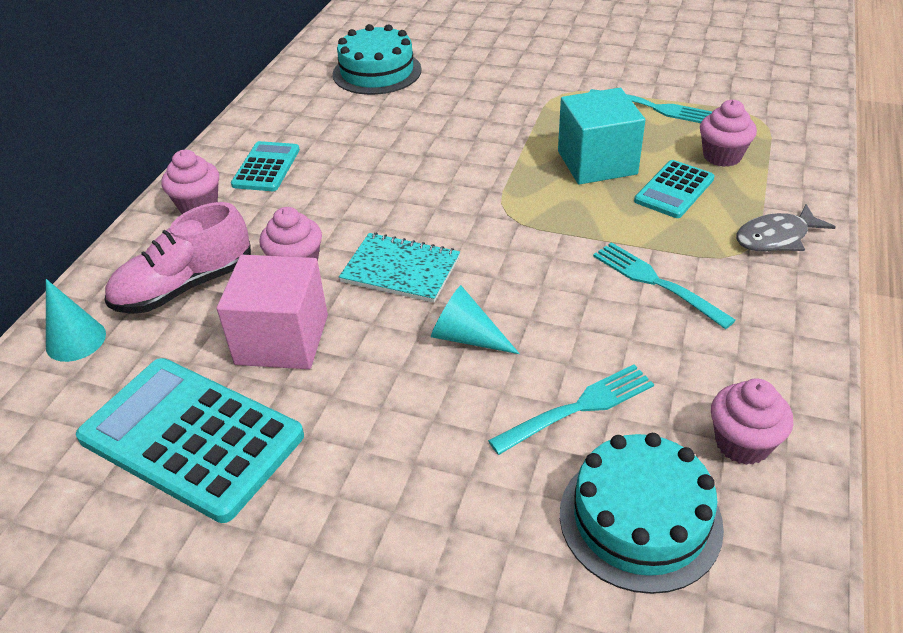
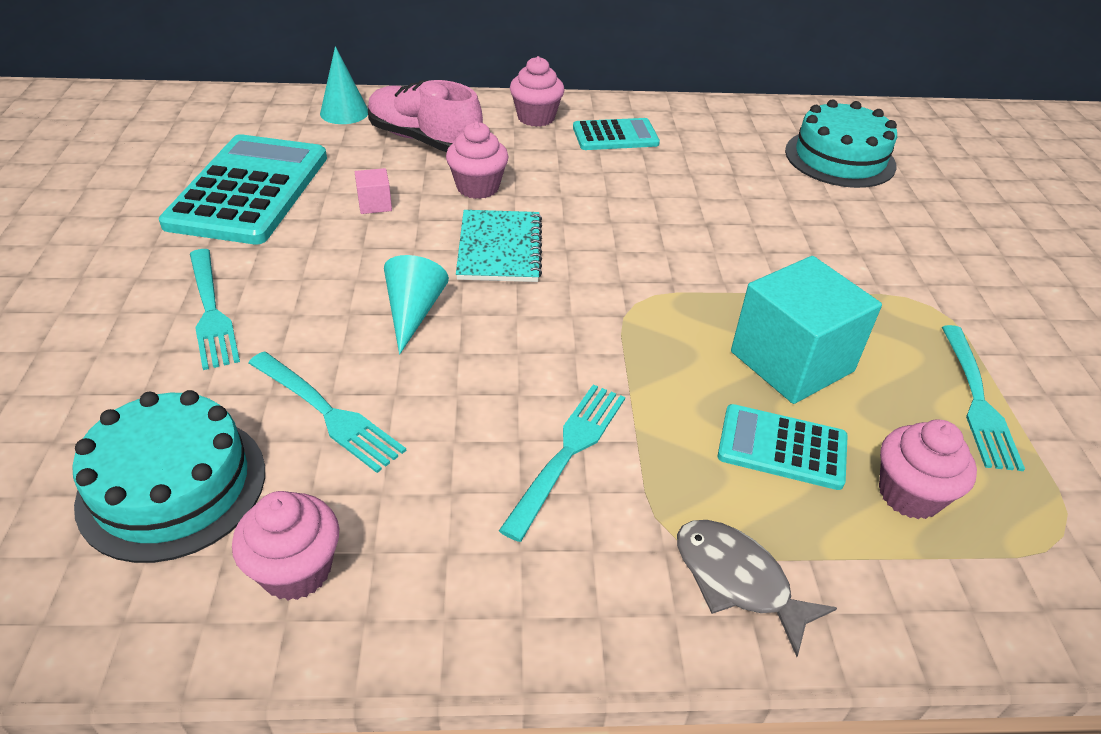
camera: 65 degrees right, 0 degrees up
pink cube [217,255,328,369] -> pink cube [355,168,392,214], size x0.42
none -> turquoise fork [190,249,240,370]

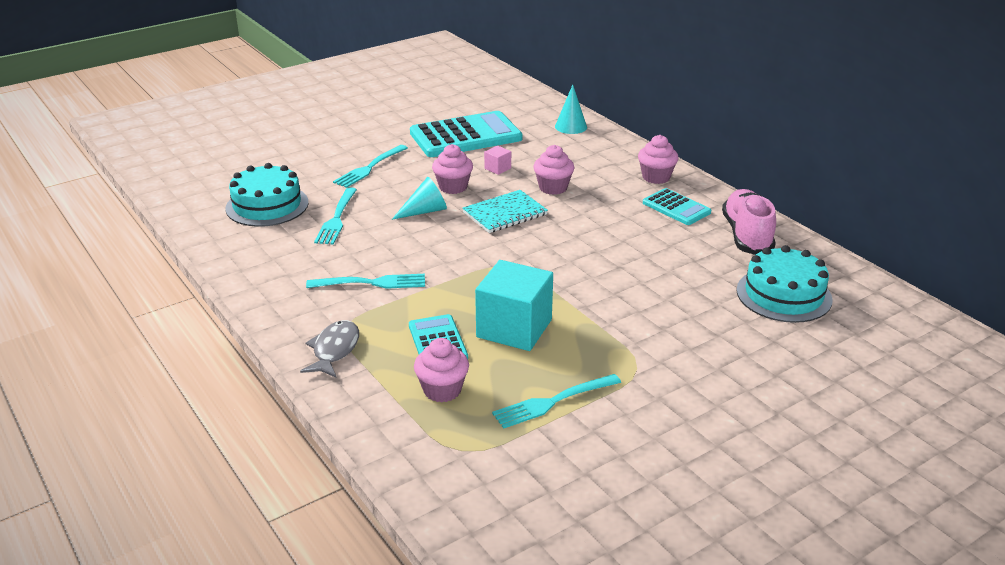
camera: 60 degrees right, 10 degrees down
pink cupcake [232,491,339,600] -> pink cupcake moved to [432,144,473,194]
pink shoe [368,80,483,152] -> pink shoe moved to [722,189,776,255]

